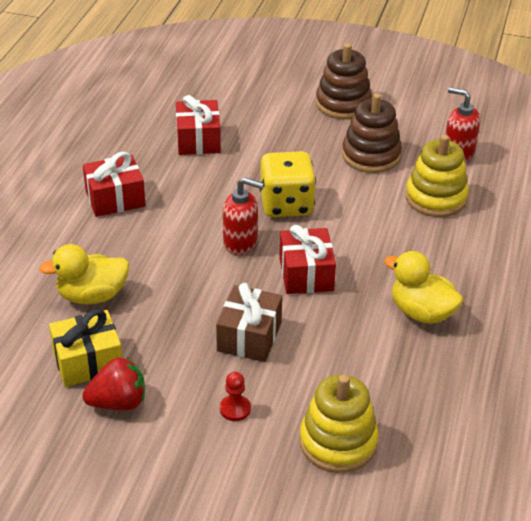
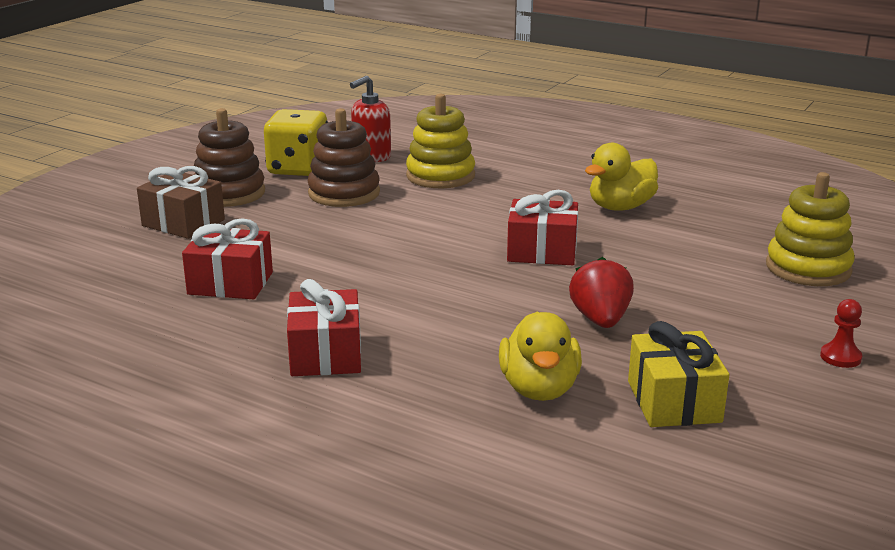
camera: 75 degrees left, 15 degrees down
red strawberry [82,357,145,410] -> red strawberry moved to [569,257,634,328]
brown gift [216,283,282,362] -> brown gift moved to [137,166,225,239]
red pawn [220,372,251,421] -> red pawn moved to [820,299,862,368]
red soap dispenser [223,177,264,255] -> none
yellow dice [260,151,316,217] -> yellow dice moved to [264,109,328,176]

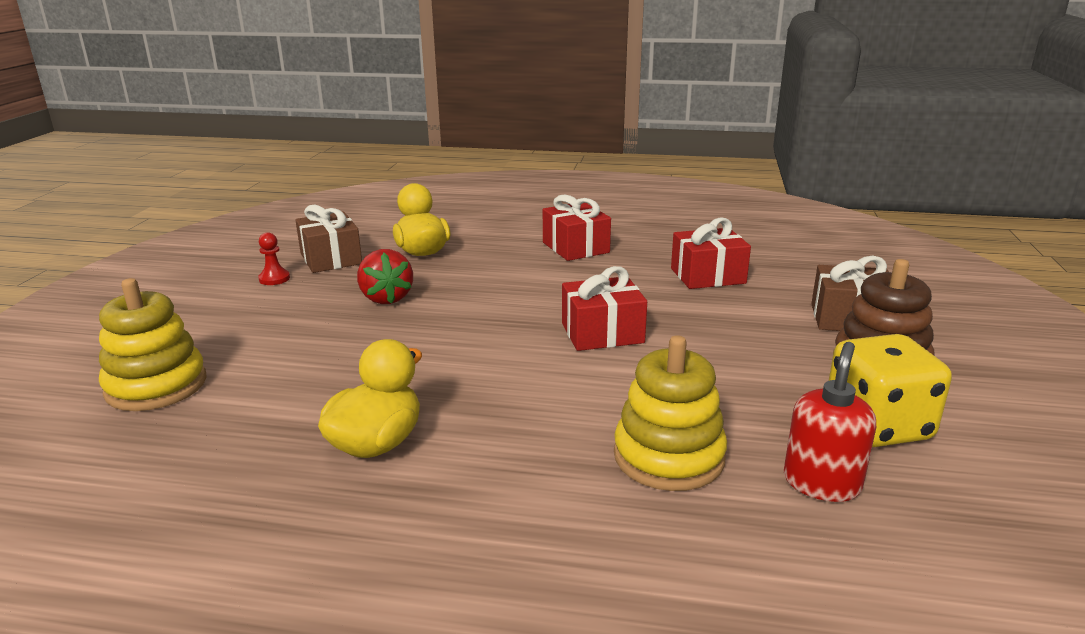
camera: 160 degrees right, 0 degrees up
brown stacking toy [308,108,380,207] -> none
red gift [507,190,578,265] -> red gift moved to [562,266,647,351]
yellow gift [628,321,729,427] -> brown gift [295,204,362,273]
red pawn [820,299,862,368] -> red pawn moved to [258,232,290,285]

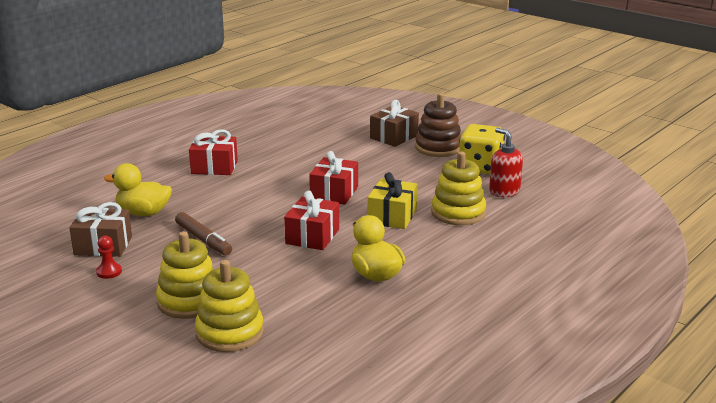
camera: 60 degrees left, 0 degrees up
red strawberry [357,249,413,304] -> brown marker [175,212,232,255]
red gift [671,217,751,289] -> red gift moved to [284,191,339,250]
none -> yellow stacking toy [156,231,214,319]
none -> yellow gift [368,172,418,229]

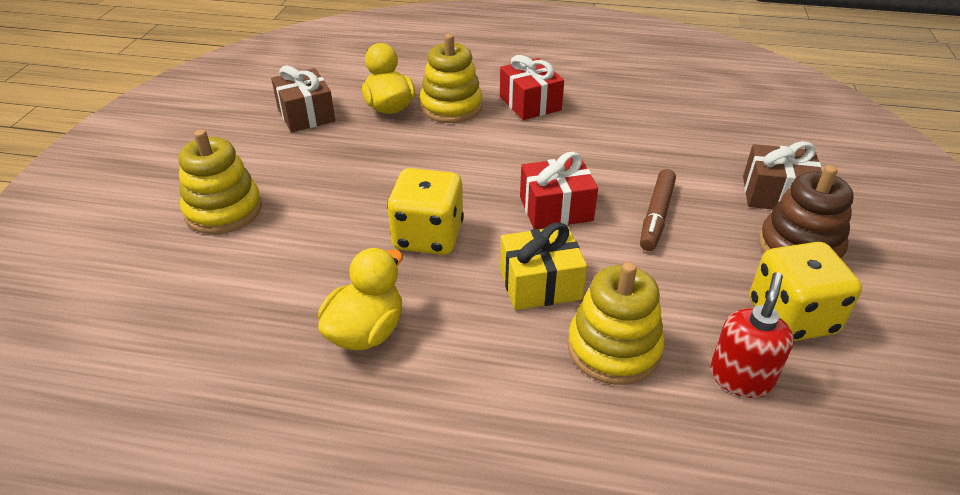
camera: 60 degrees right, 15 degrees up
red pawn [96,236,122,279] -> none
brown marker [175,212,232,255] -> brown marker moved to [640,169,676,251]
yellow stacking toy [195,260,264,352] -> yellow stacking toy moved to [419,34,483,123]
red gift [284,191,339,250] -> yellow dice [387,168,464,255]

